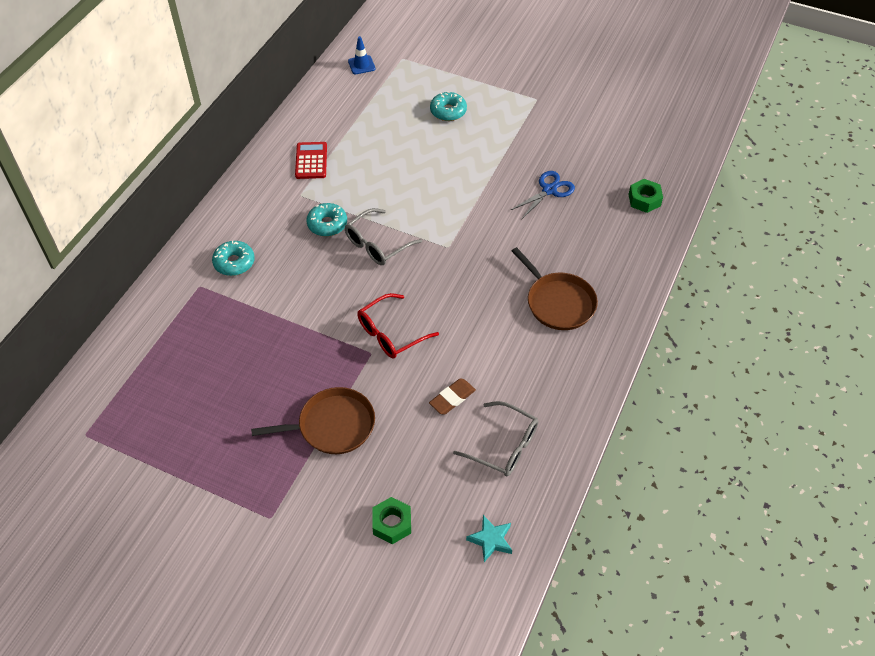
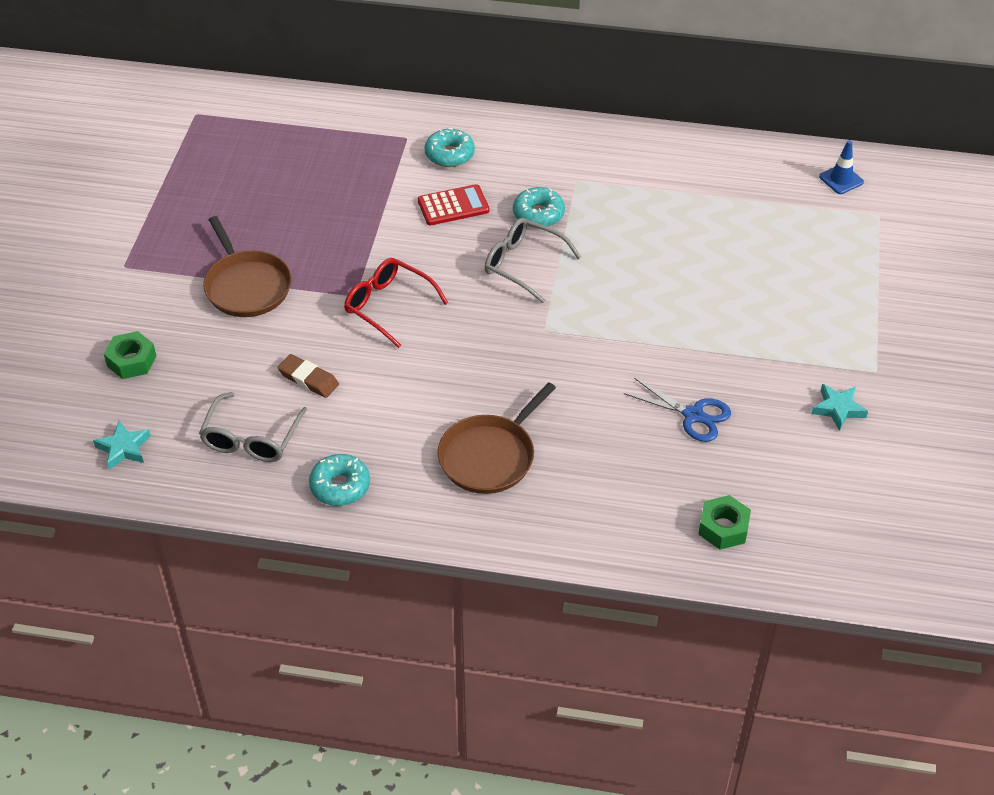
camera: 75 degrees right, 5 degrees down
red calculator [295,142,327,179] -> red calculator moved to [418,184,489,225]
turquoise donut [430,92,467,121] -> turquoise donut moved to [309,454,370,506]
none -> turquoise star [811,384,868,431]

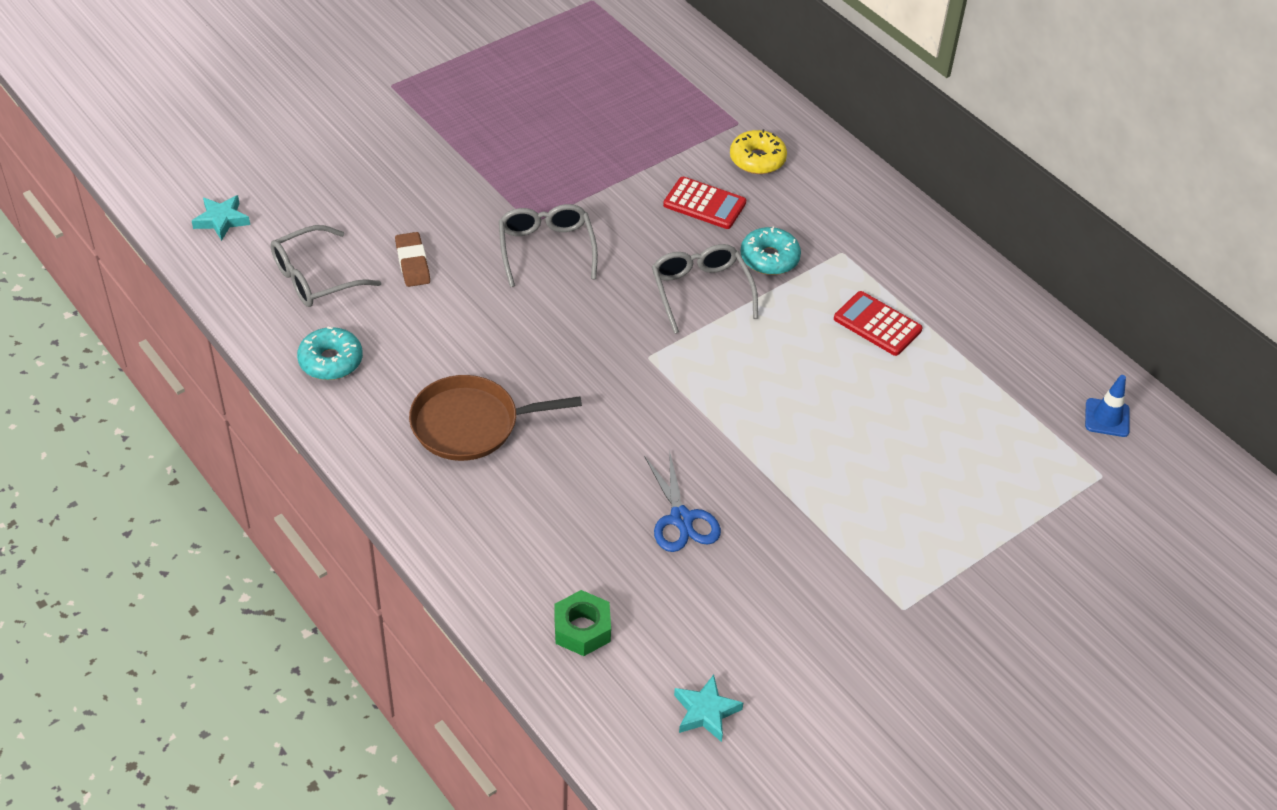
camera: 40 degrees right, 0 degrees up
green nut [104,331,156,379] -> none
brown pan [203,216,292,317] -> none
red glasses [344,258,448,348] -> grey glasses [499,204,598,287]
turquoise donut [425,128,475,167] -> yellow donut [730,129,787,174]
turquoise star [811,384,868,431] -> turquoise star moved to [674,675,743,742]
none -> red calculator [834,291,923,356]

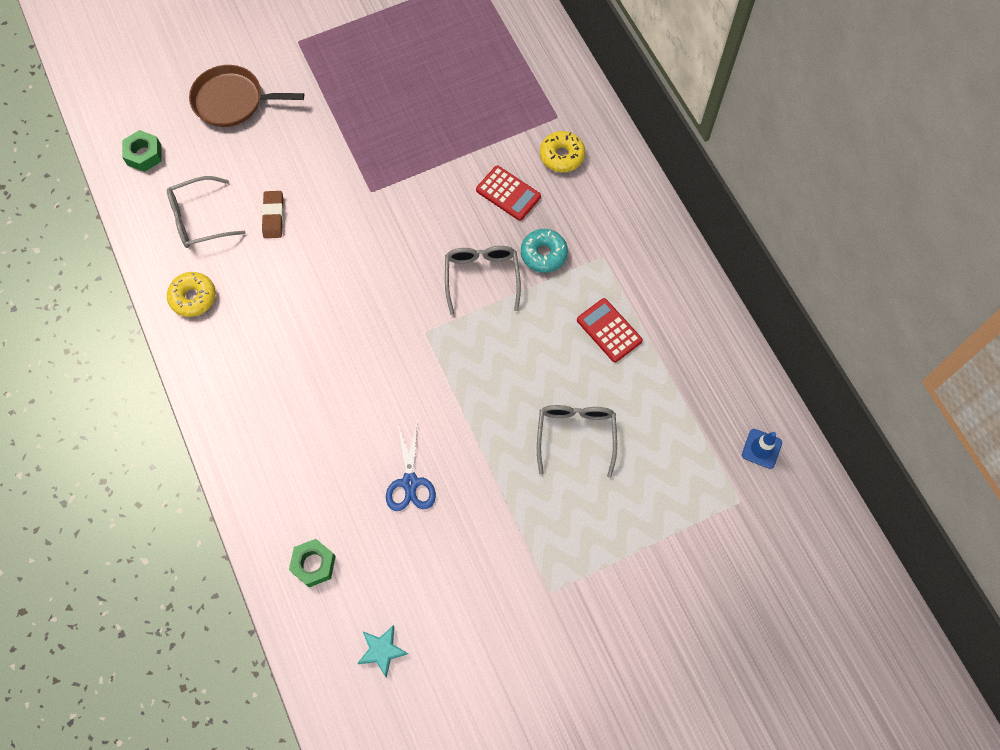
camera: 15 degrees right, 20 degrees up
turquoise star [192,195,250,241] -> green nut [122,130,162,172]
turquoise donut [297,327,363,380] -> yellow donut [167,272,216,317]
brown pan [409,375,582,461] -> brown pan moved to [189,65,304,127]
grey glasses [499,204,598,287] -> grey glasses moved to [537,405,617,478]

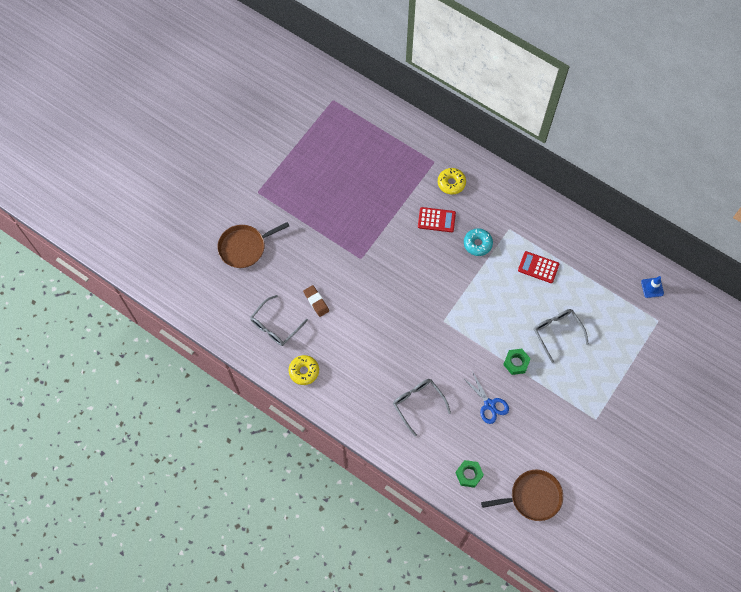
camera: 30 degrees left, 0 degrees up
green nut [122,130,162,172] -> green nut moved to [503,349,531,375]
turquoise star [357,625,408,678] -> brown pan [481,470,563,521]
grey glasses [445,246,521,315] -> grey glasses moved to [393,379,451,437]

